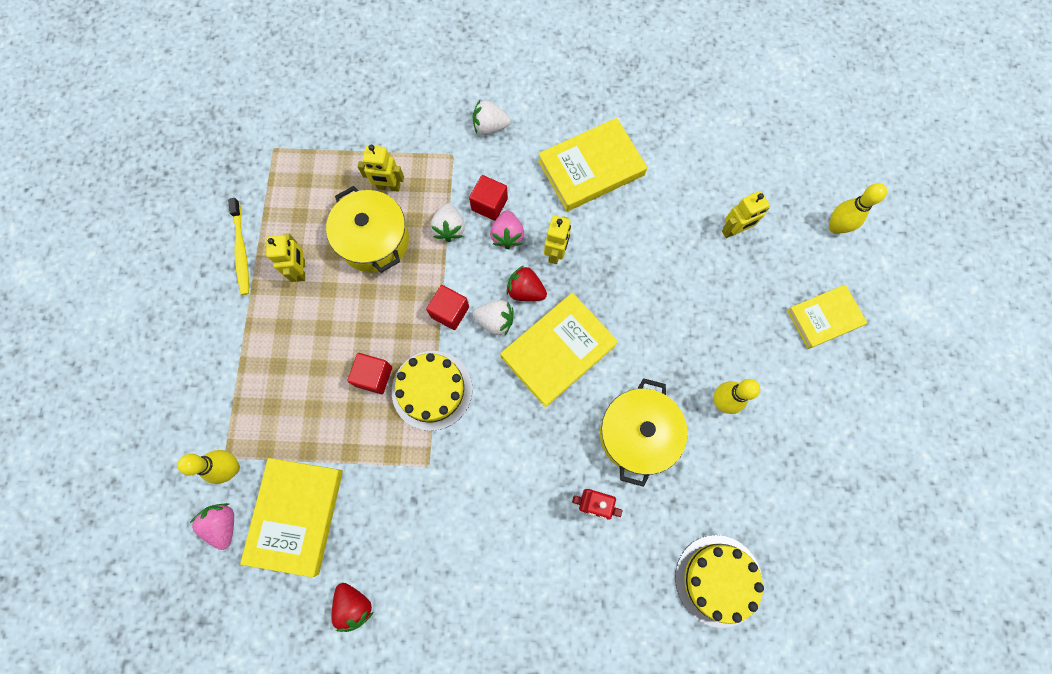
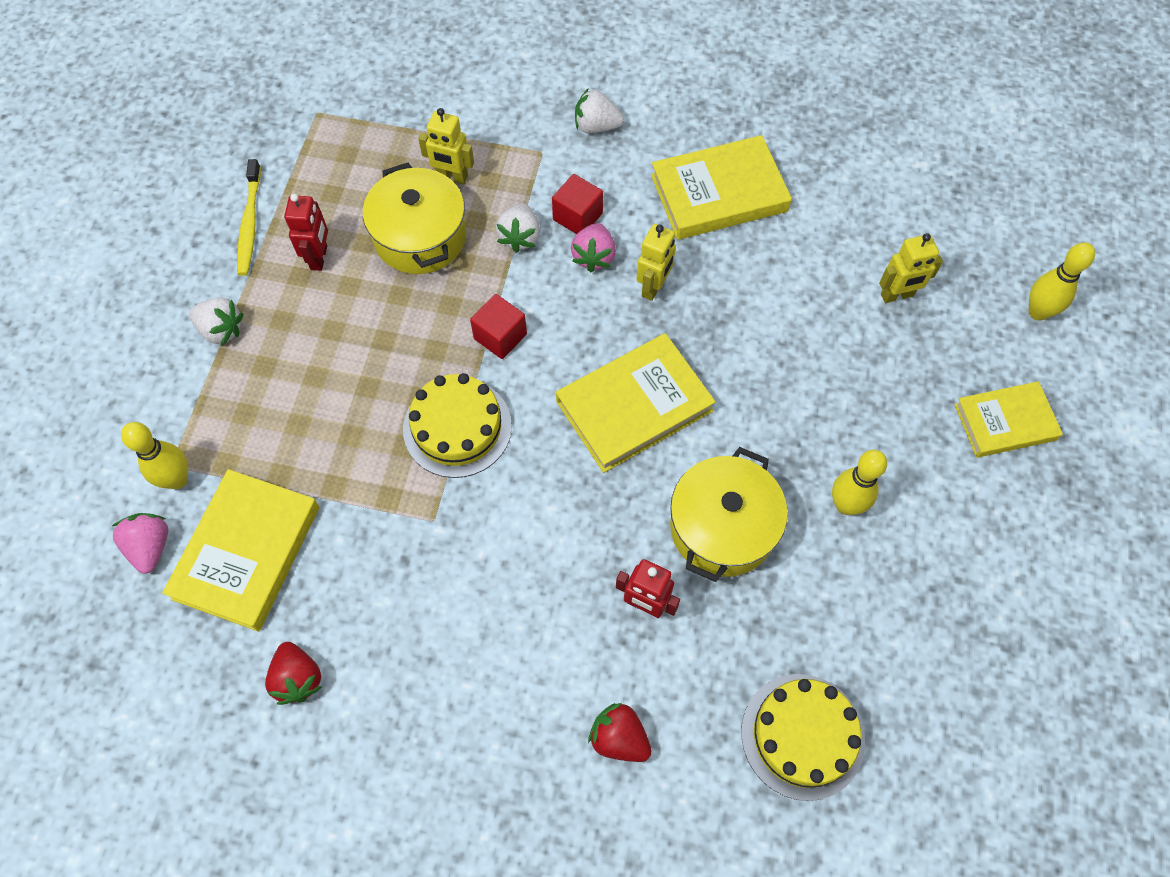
camera: 10 degrees right, 10 degrees down
yellow robot [266,233,305,282] -> red robot [284,194,328,271]
red cube [347,353,392,394] -> none
white strawberry [473,300,513,335] -> white strawberry moved to [189,297,243,345]
red strawberry [506,265,547,301] -> red strawberry moved to [588,703,652,762]

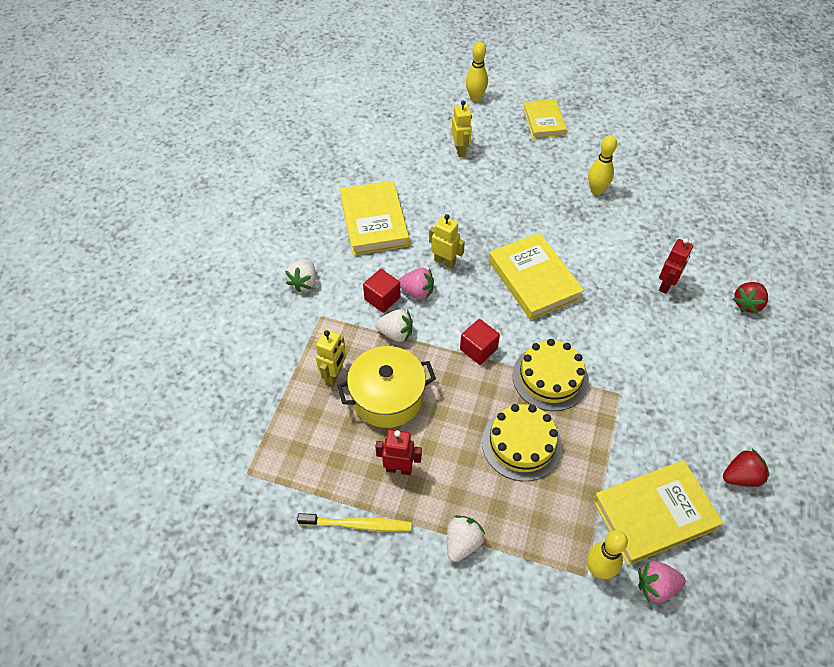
camera: 85 degrees left, 10 degrees down
yellow book [162,469,319,631] -> yellow book turned 45 degrees counterclockwise [593,460,723,565]
yellow pot [670,447,788,582] -> none
yellow cake [741,674,865,801] -> yellow cake moved to [482,404,562,481]

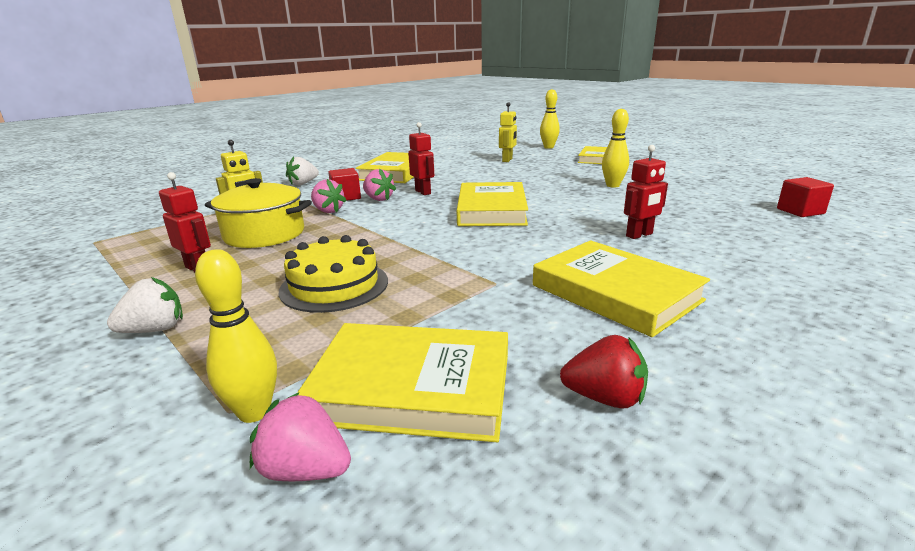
camera: 30 degrees right, 30 degrees down
yellow toothbrush [297,513,411,531] -> none
white strawberry [375,309,413,342] -> pink strawberry [311,179,347,213]
yellow robot [429,214,465,269] -> red robot [408,122,434,195]
red cube [460,319,500,365] -> red cube moved to [777,177,834,217]
yellow cake [512,339,589,411] -> none
red strawberry [733,282,768,314] -> none
none -> yellow book [533,240,710,337]

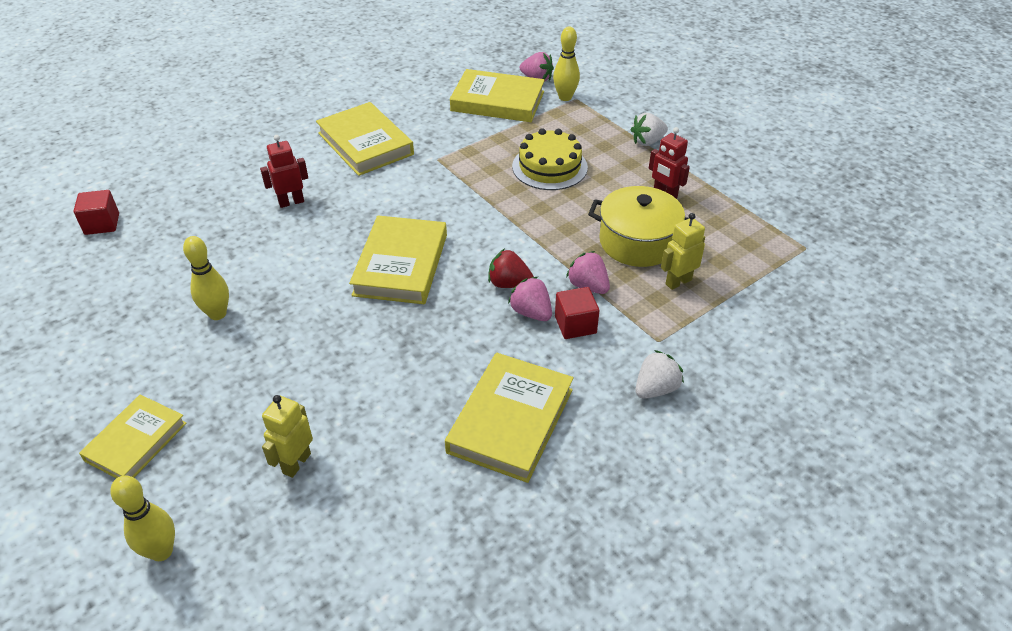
camera: 175 degrees left, 20 degrees up
red robot [408,122,434,195] -> none
red strawberry [560,335,648,408] -> red strawberry moved to [488,249,534,288]

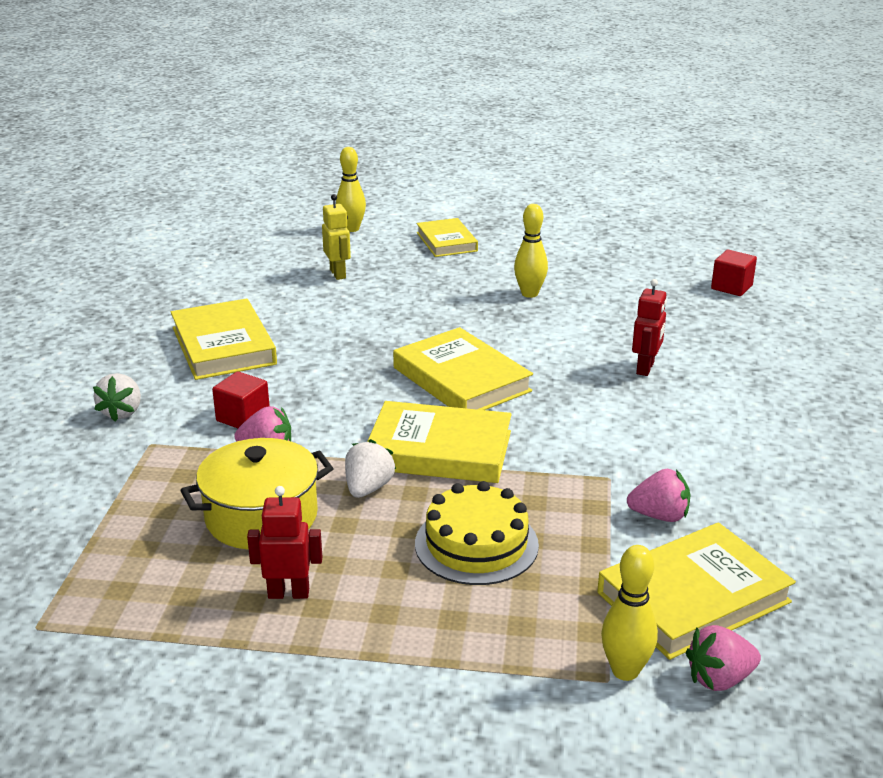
camera: 135 degrees right, 15 degrees down
yellow book [316,102,414,176] -> yellow book moved to [367,401,512,483]
red strawberry [488,249,534,288] -> none
pink strawberry [508,277,552,321] -> pink strawberry moved to [627,469,690,522]
white strawberry [630,113,668,146] -> white strawberry moved to [345,439,396,498]
yellow robot [661,213,705,290] -> none

